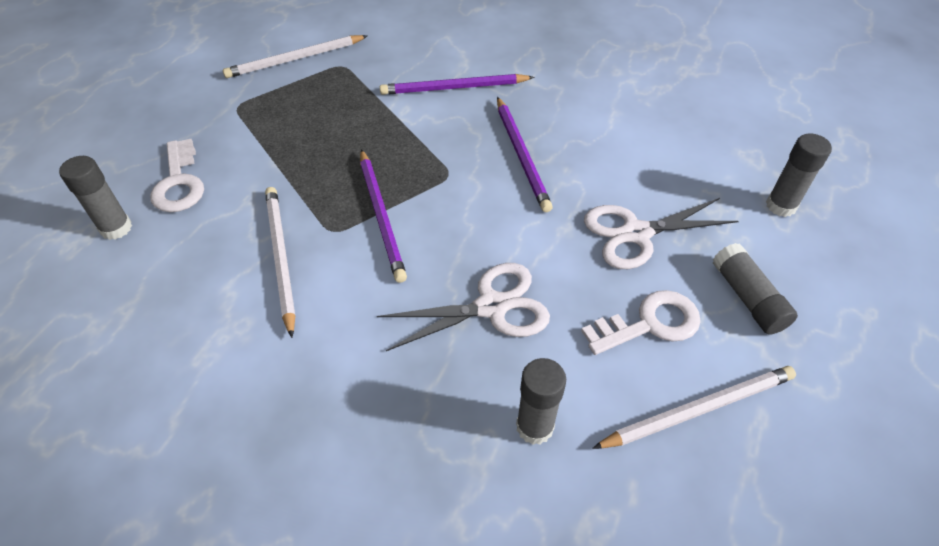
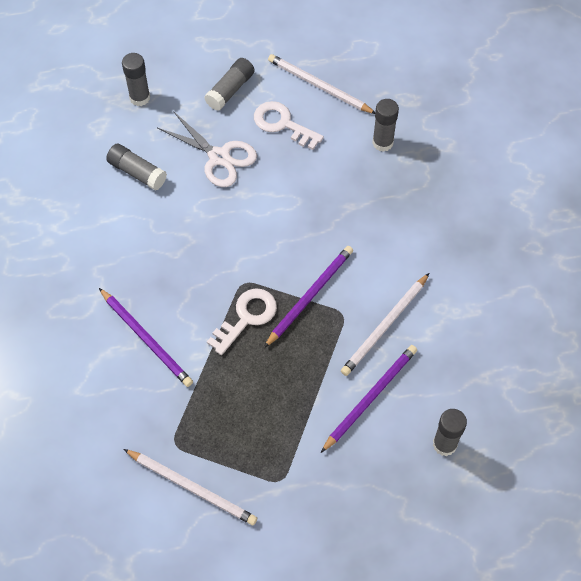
camera: 125 degrees left, 10 degrees up
white key [150,139,204,212] -> white key moved to [207,288,277,355]
white scissors [377,263,550,351] -> none
purple pencil [497,97,553,212] -> purple pencil moved to [321,345,417,453]
none -> grey glue stick [106,143,167,191]

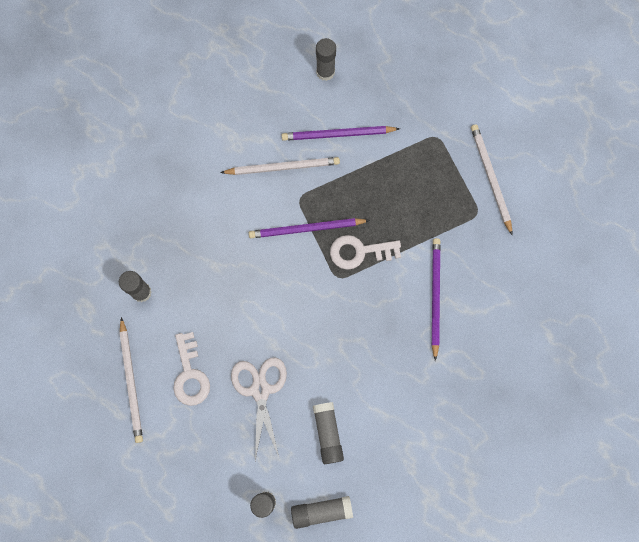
camera: 135 degrees left, 15 degrees up
grey glue stick [204,58,255,111] -> grey glue stick moved to [291,496,353,529]

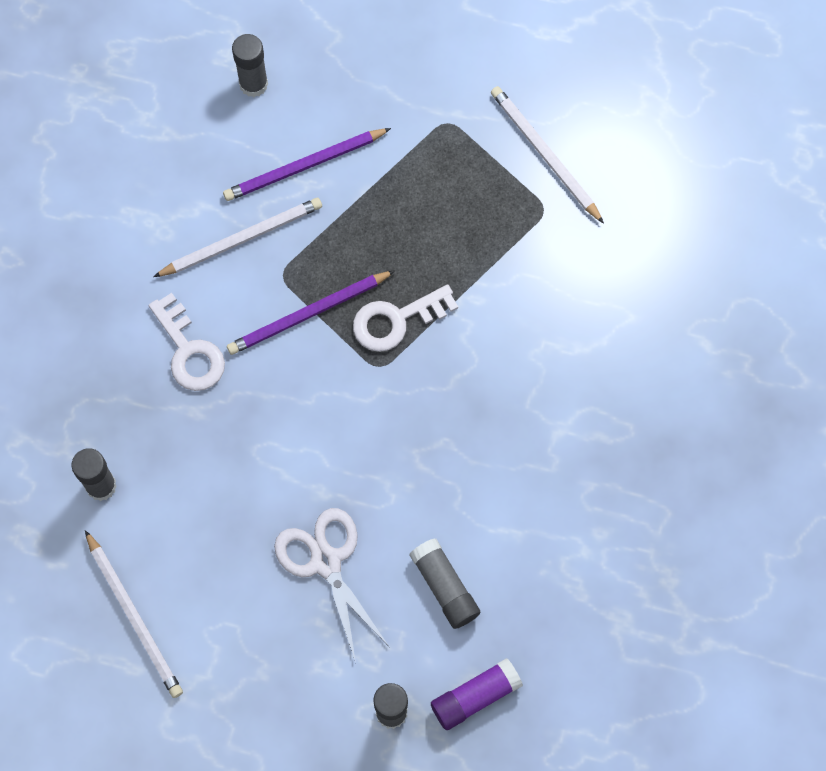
camera: 20 degrees left, 5 degrees down
white key [173,332,210,406] -> white key moved to [149,293,225,391]
grey glue stick [291,496,353,529] -> purple glue stick [431,658,523,730]
purple pencil [432,238,441,361] -> none

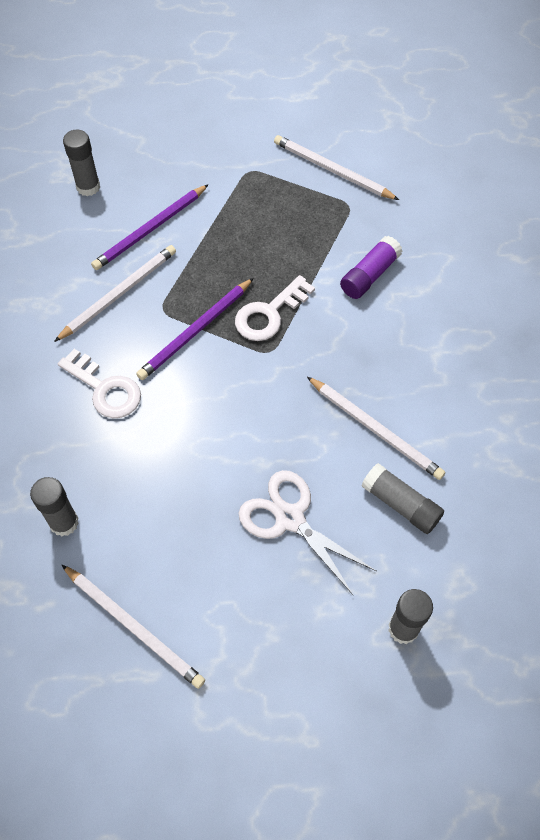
camera: 20 degrees left, 10 degrees down
purple glue stick [431,658,523,730] -> purple glue stick moved to [340,236,402,299]
none -> white pencil [307,377,445,480]

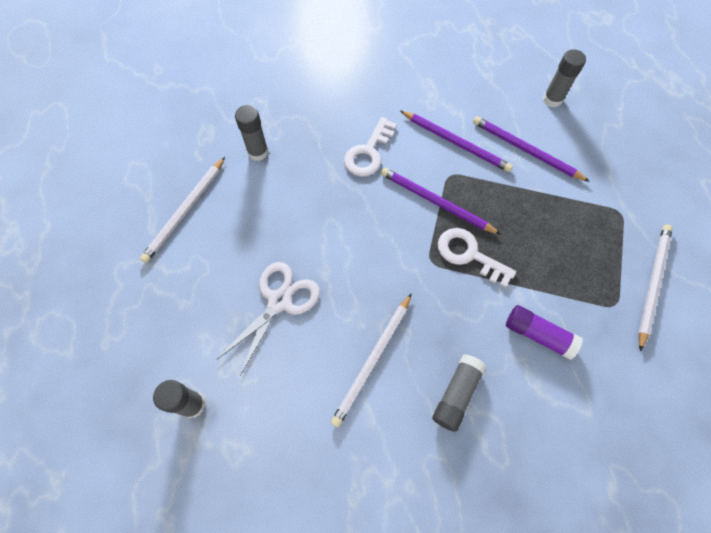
camera: 80 degrees right, 5 degrees up
white pencil [54,245,176,342] -> purple pencil [400,111,513,172]
grey glue stick [361,463,444,534] -> grey glue stick moved to [432,354,486,432]

